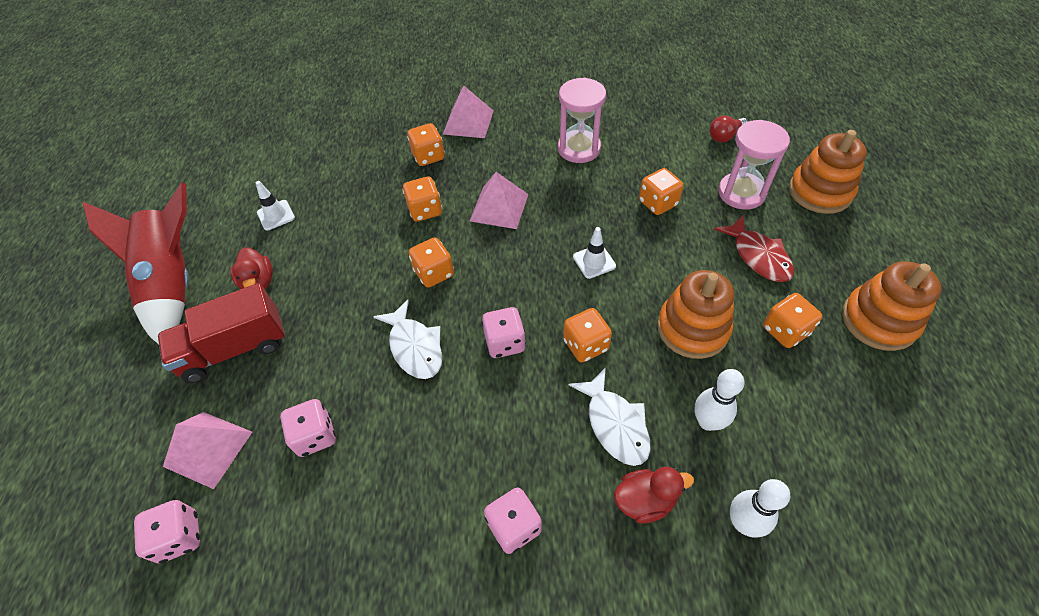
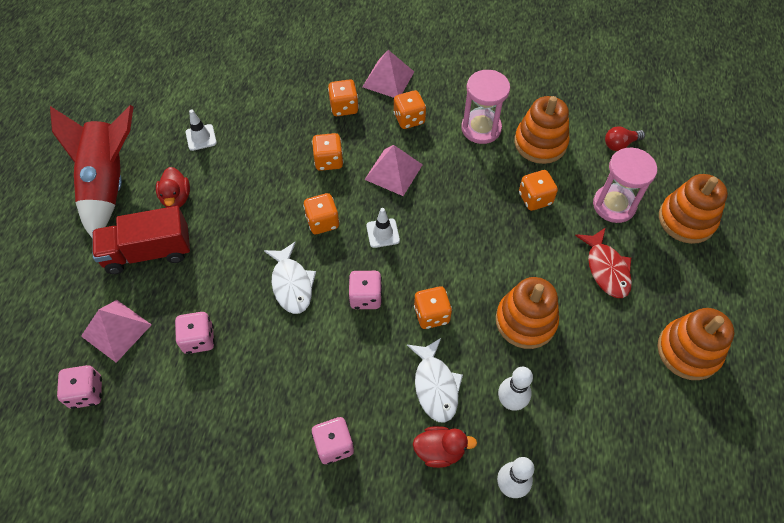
camera: 10 degrees right, 5 degrees up
white traffic cone [573,227,616,279] -> white traffic cone moved to [366,208,400,248]
orange dice [763,293,822,348] -> orange dice moved to [394,90,426,129]
none -> orange stacking toy [514,96,570,164]

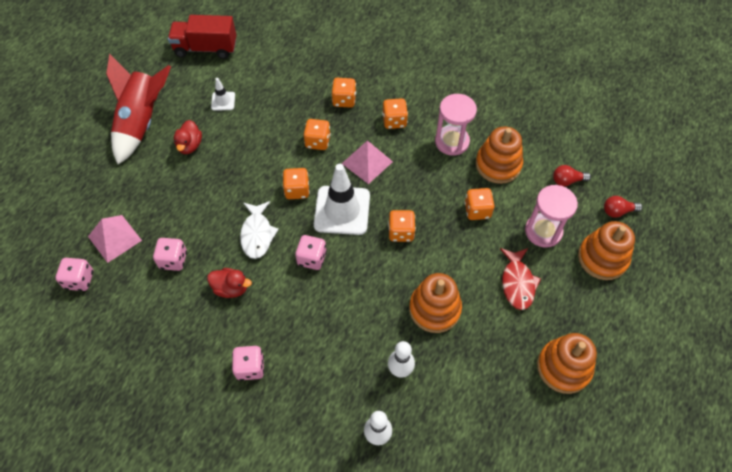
camera: 15 degrees right, 0 degrees up
red truck [92,206,190,274] -> red truck moved to [168,15,236,59]
pink pyramid [362,50,414,98] -> none
white traffic cone [366,208,400,248] -> white traffic cone [314,164,370,235], size x2.11
white fish [407,338,463,423] -> none
red duck [413,426,477,468] -> red duck moved to [207,268,252,298]
orange dice [414,286,452,329] -> orange dice moved to [388,210,416,242]
none -> red light bulb [604,196,642,218]

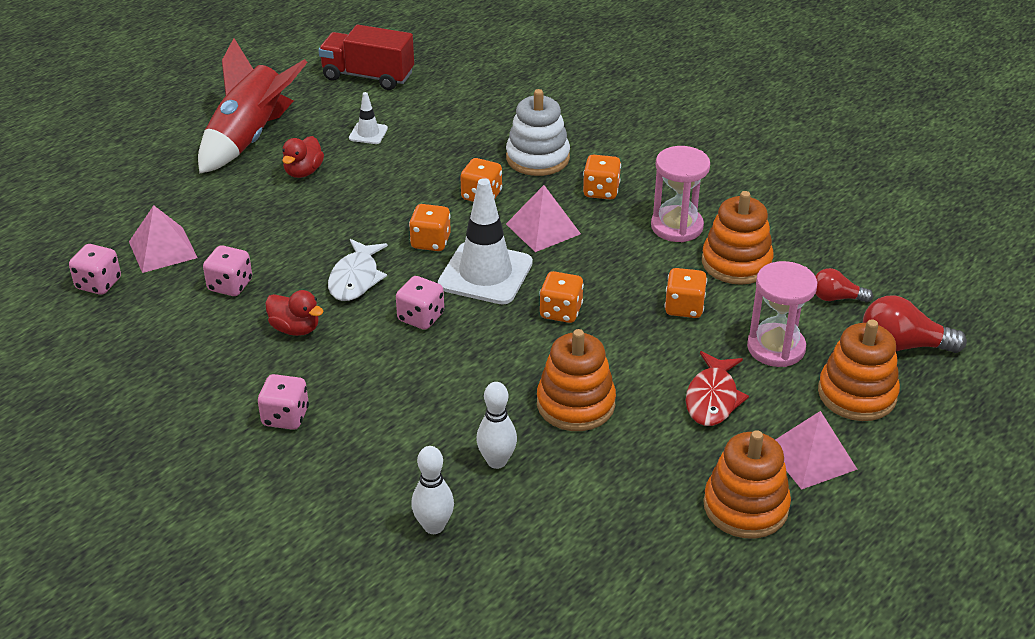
camera: 15 degrees right, 20 degrees down
orange dice [332,78,356,108] -> white stacking toy [506,89,570,176]
red light bulb [604,196,642,218] -> red light bulb [863,295,967,353], size x1.64
none -> pink pyramid [775,411,858,490]

